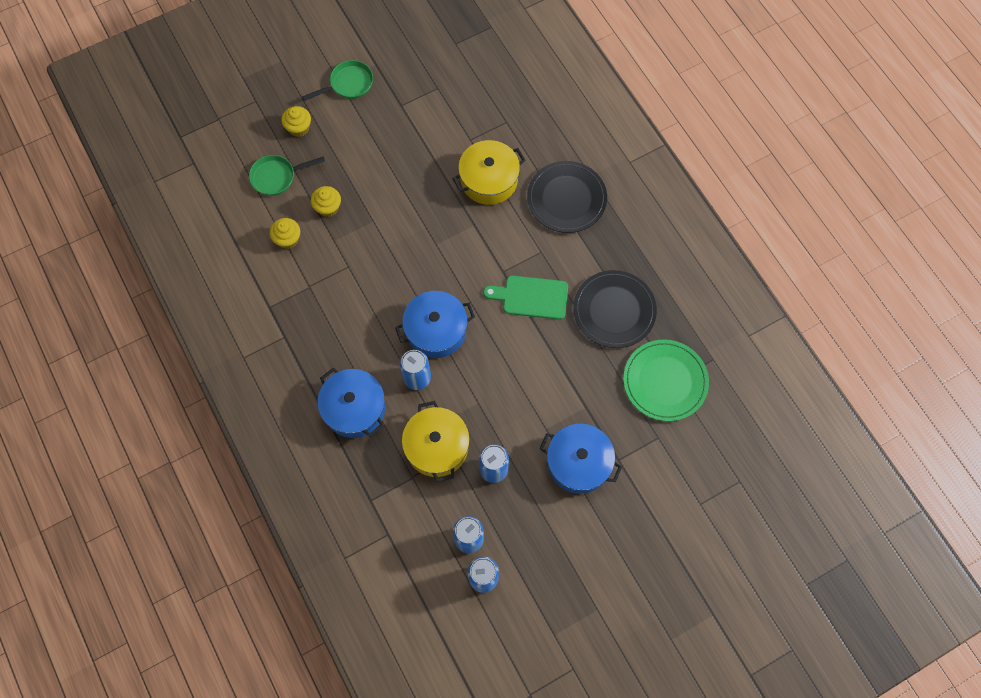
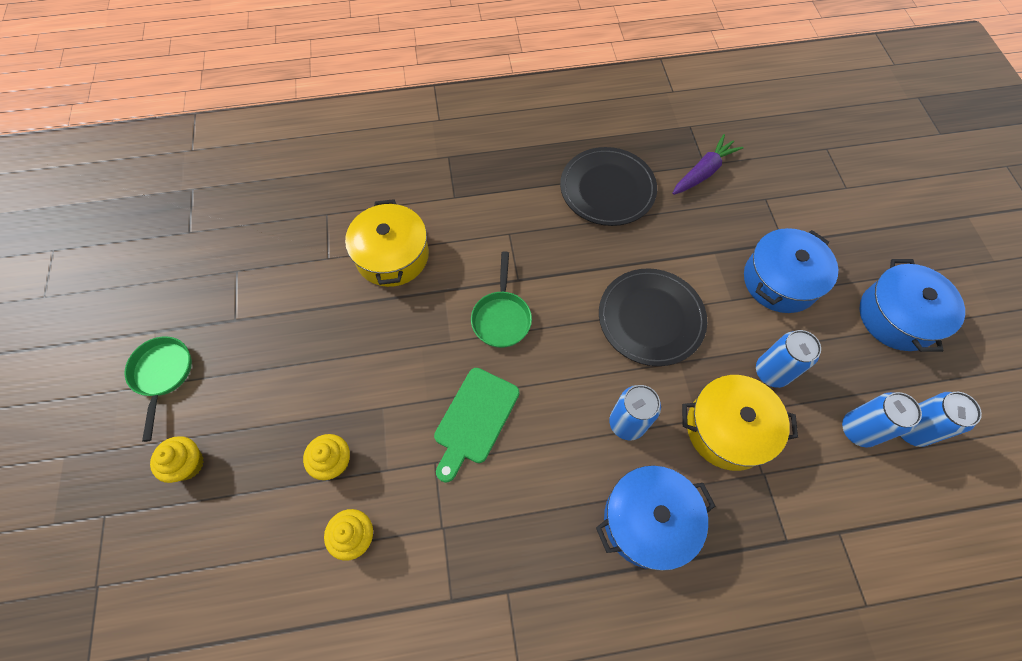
camera: 70 degrees left, 5 degrees down
green pan [249,155,325,196] -> green pan moved to [471,251,532,348]
blue pot [395,291,475,358] -> blue pot moved to [859,259,965,352]
green cutting board [483,276,568,320] -> green cutting board moved to [434,368,520,483]
black plate [527,161,607,233] -> black plate moved to [599,268,707,366]
green plate [623,340,709,421] -> purple carrot [672,134,744,195]

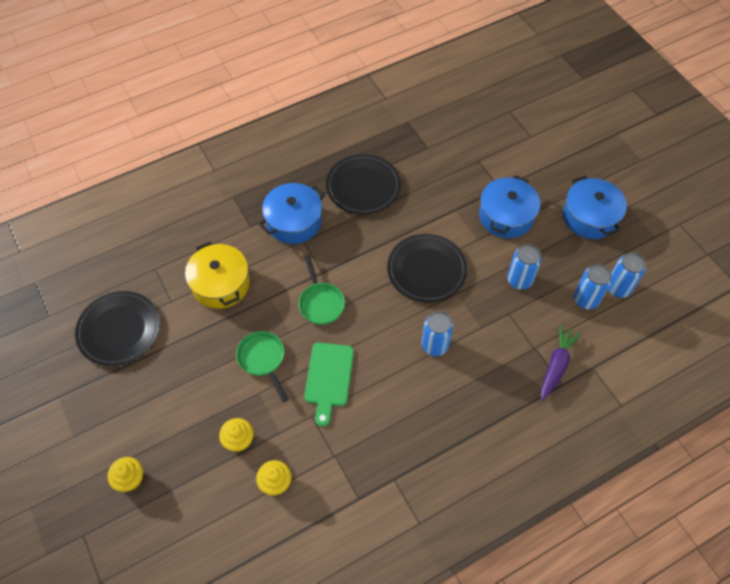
camera: 20 degrees left, 5 degrees down
green pan [125,336,192,442] -> green pan moved to [236,331,288,402]
blue pot [596,466,715,571] -> blue pot moved to [259,183,325,244]
purple carrot [672,134,744,195] -> purple carrot moved to [541,325,581,401]
yellow pot [682,375,798,471] -> none
none -> black plate [75,291,160,366]

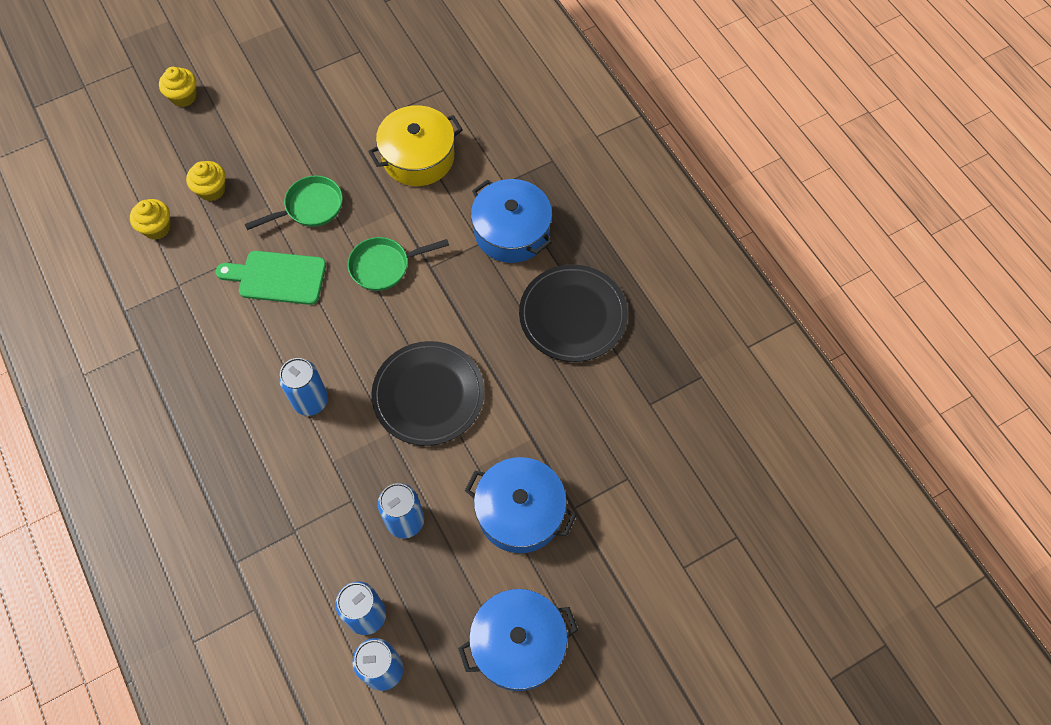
camera: 90 degrees right, 5 degrees up
black plate [75,291,160,366] -> none
purple carrot [541,325,581,401] -> none

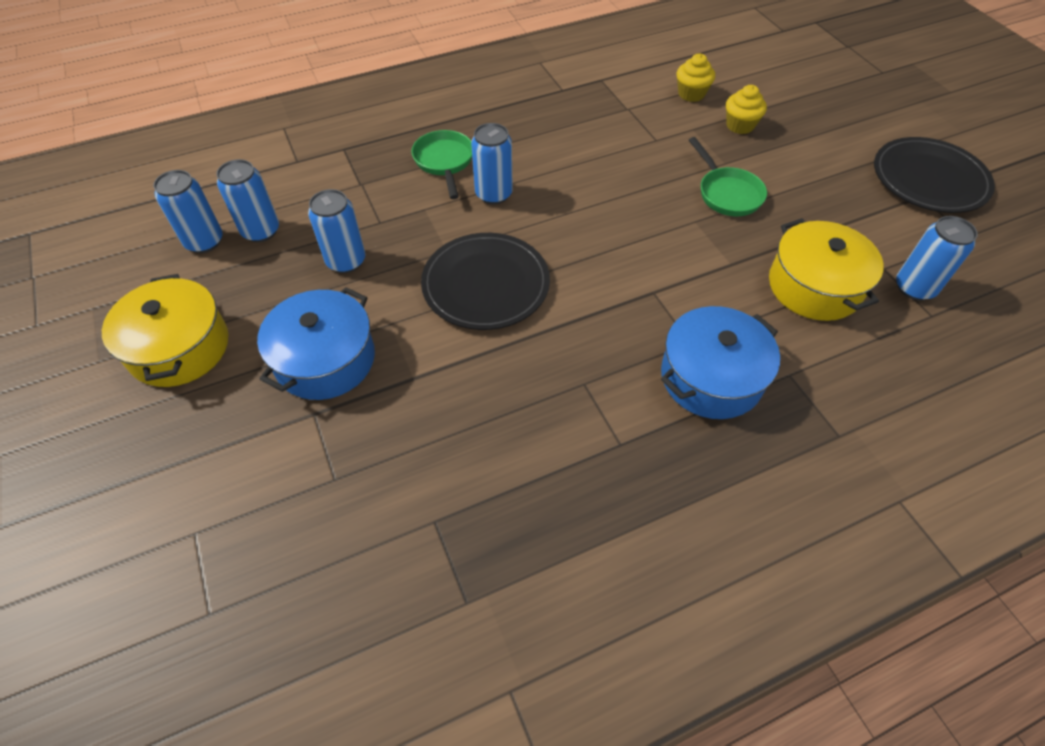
camera: 95 degrees right, 10 degrees down
yellow cupcake [159,67,197,107] -> none
green cutting board [216,251,326,305] -> none
green pan [348,237,449,291] -> green pan moved to [411,130,472,199]
blue pot [458,589,578,691] -> yellow pot [102,274,228,387]
black plate [519,264,628,362] -> black plate moved to [874,137,995,213]
none -> blue can [896,216,978,300]

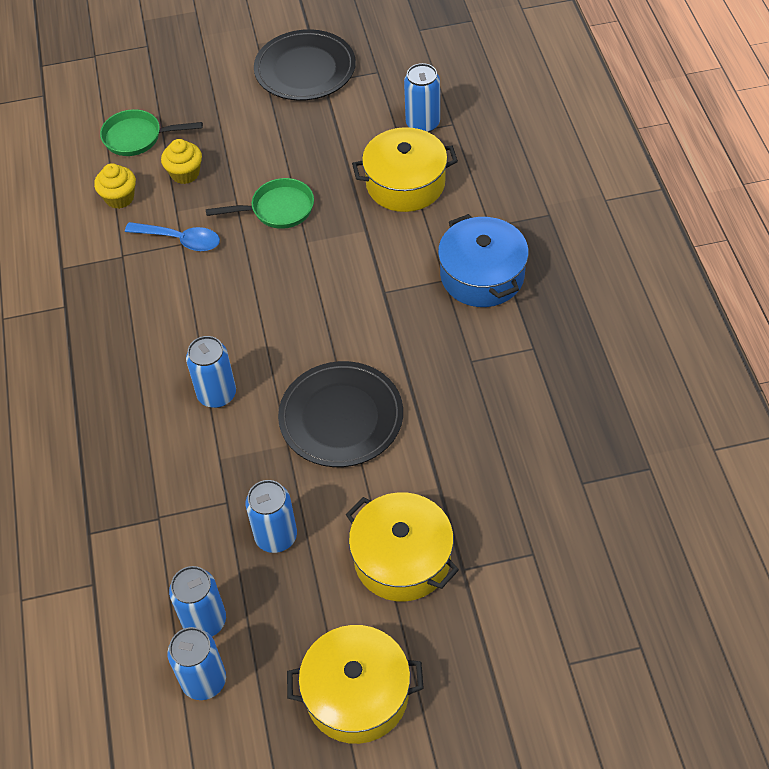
camera: 75 degrees left, 0 degrees up
blue pot [257,287,375,400] -> yellow pot [346,492,459,602]
green pan [411,130,472,199] -> green pan moved to [100,109,203,156]
none -> blue spoon [125,222,220,251]

